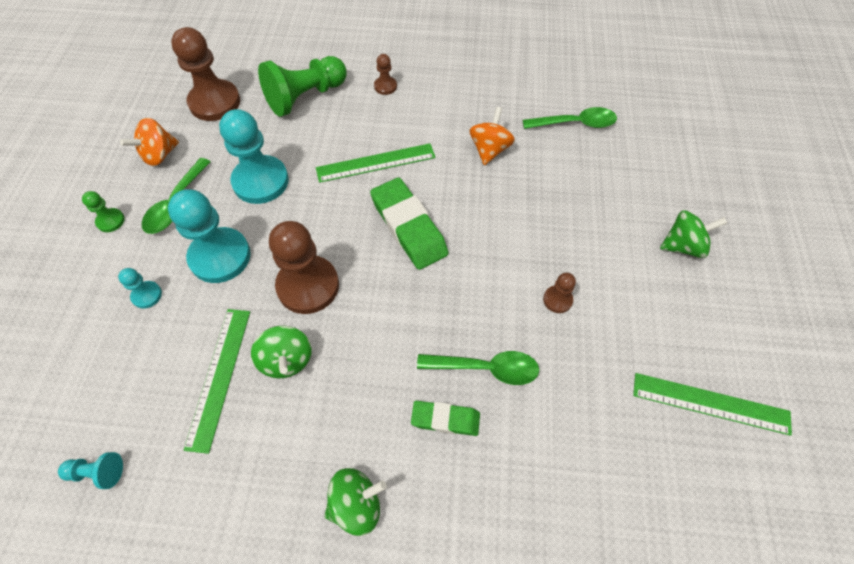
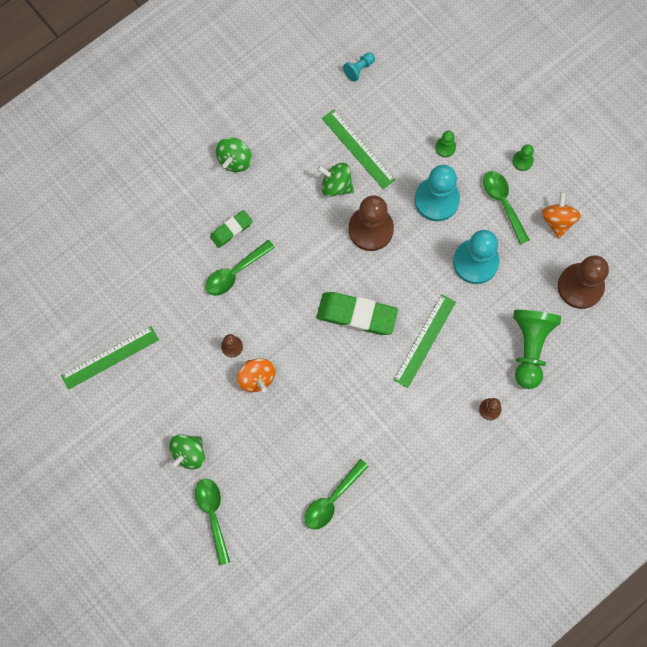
camera: 135 degrees right, 15 degrees up
turquoise pawn [118,268,162,309] -> green pawn [435,131,456,157]
orange spinning top [469,107,515,165] -> orange spinning top moved to [237,358,275,392]
none -> green spoon [195,479,230,565]

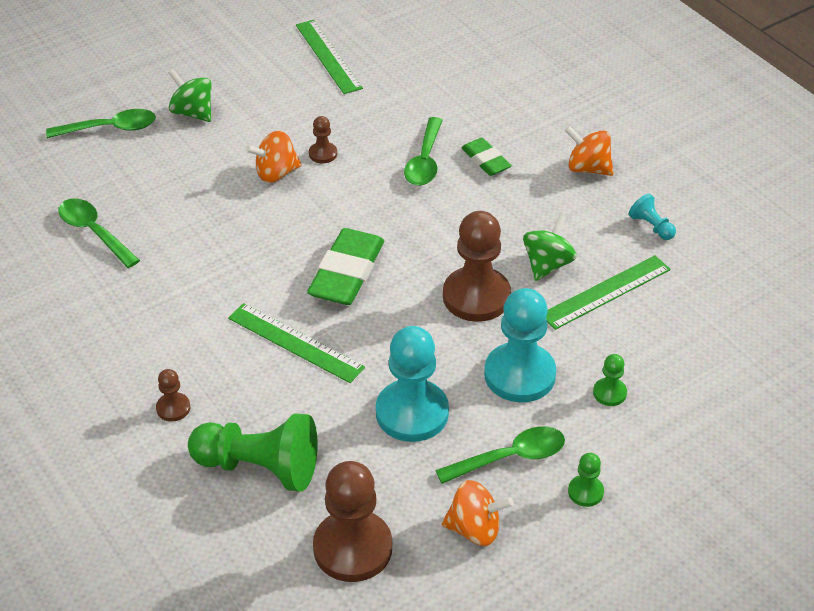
camera: 95 degrees right, 30 degrees down
green spoon [205,240,275,296] -> green spoon turned 135 degrees counterclockwise [404,117,443,186]
green spinning top [216,137,252,172] -> orange spinning top [565,126,613,176]
turquoise pawn [343,52,375,82] -> turquoise pawn moved to [629,194,676,240]

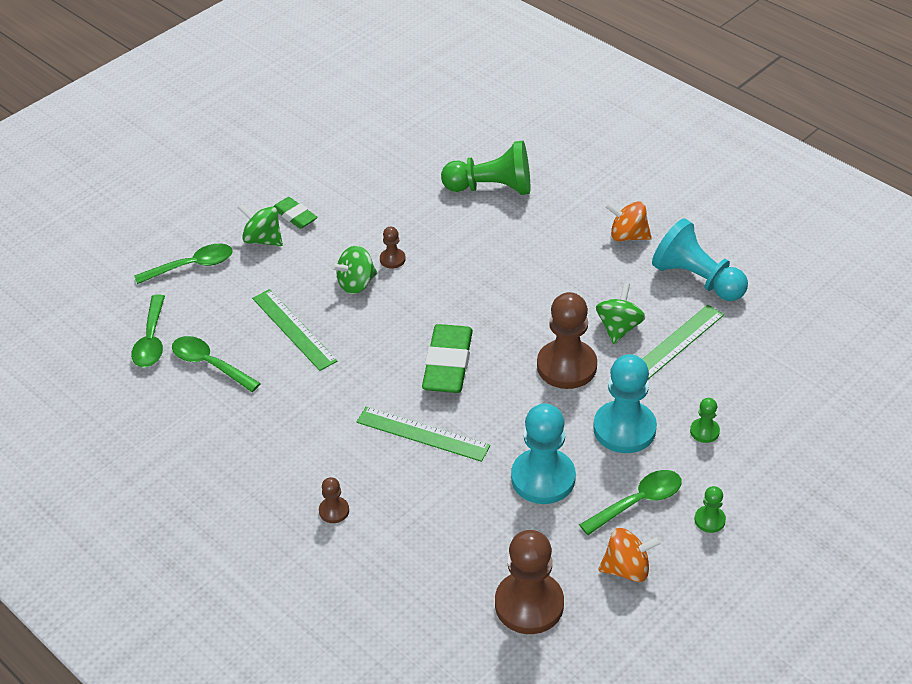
camera: 10 degrees left, 0 degrees up
green pawn [188,413,318,491] -> green pawn moved to [441,141,530,195]
orange spinning top [246,131,302,183] -> green spinning top [331,246,377,294]
green ruler [296,20,363,94] -> green ruler moved to [252,289,338,371]
green spoon [404,117,443,186] -> green spoon moved to [131,295,165,367]
green eraser [461,138,512,176] -> green eraser moved to [273,197,317,229]
turquoise pawn [629,194,676,240] -> turquoise pawn [652,218,748,301], size x2.15

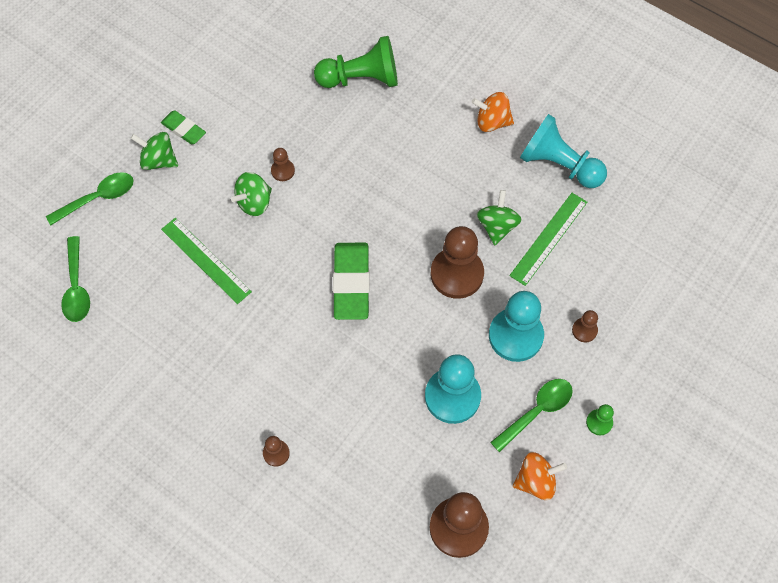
camera: 10 degrees left, 20 degrees up
green spoon [172,336,261,392] -> none
green ruler [356,407,490,462] -> none
green pawn [690,398,720,443] -> brown pawn [572,310,598,342]

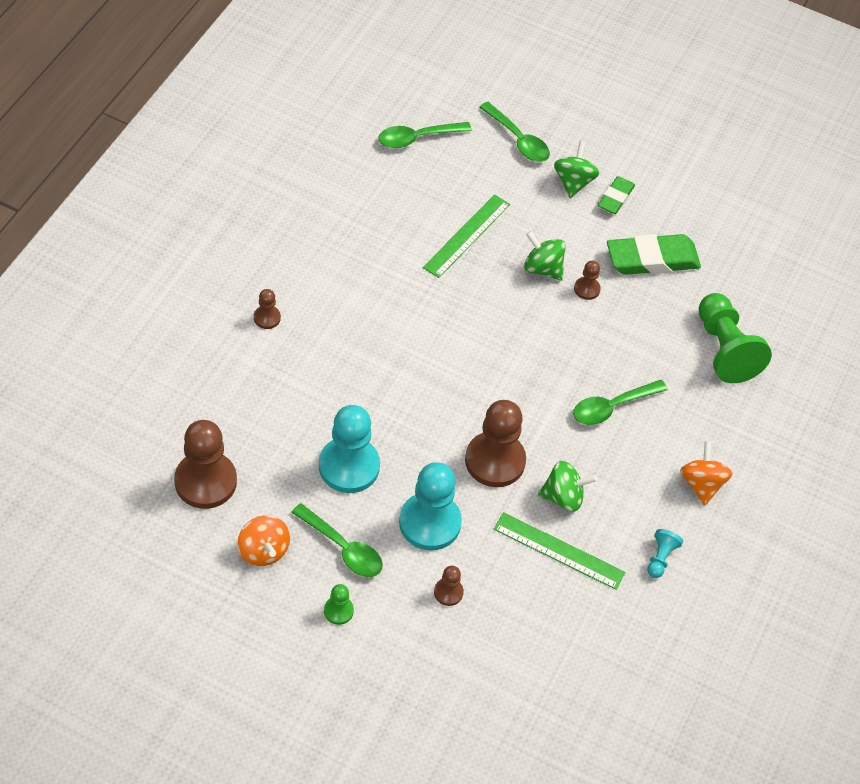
camera: 75 degrees right, 10 degrees down
green eraser [333,243,370,320] -> green eraser moved to [607,234,701,275]
turquoise pawn [520,114,607,188] -> turquoise pawn [647,529,683,578], size x0.46
none -> green spoon [573,380,668,425]

